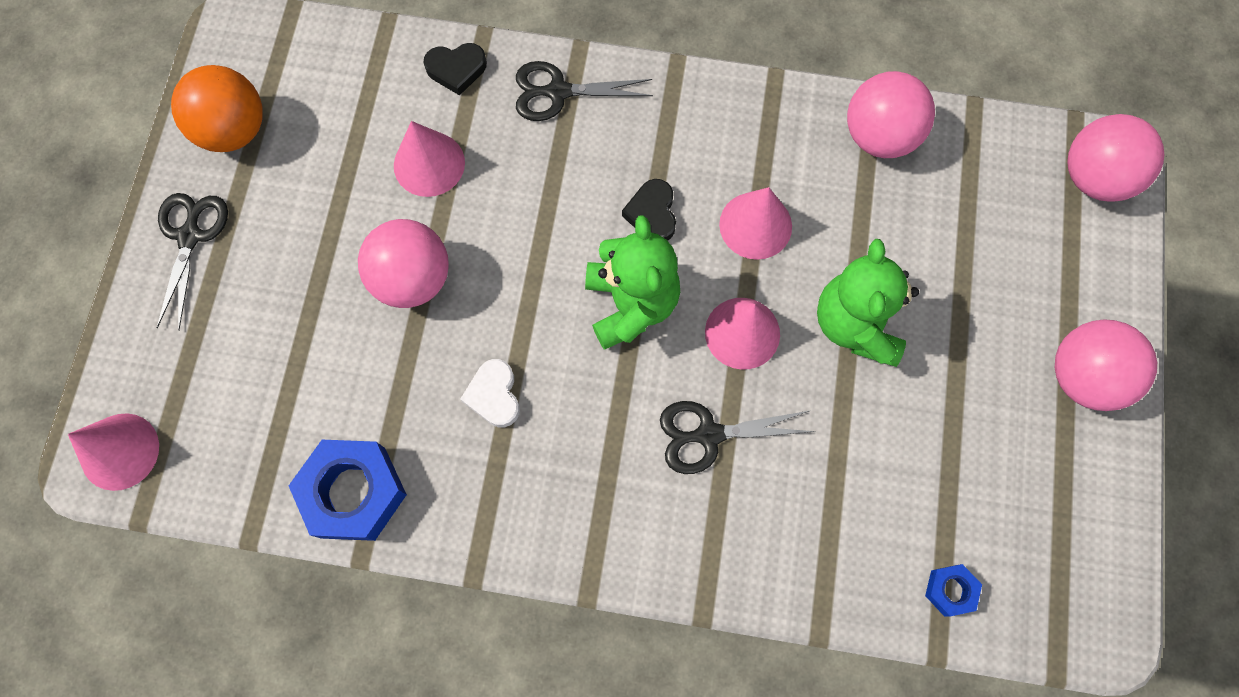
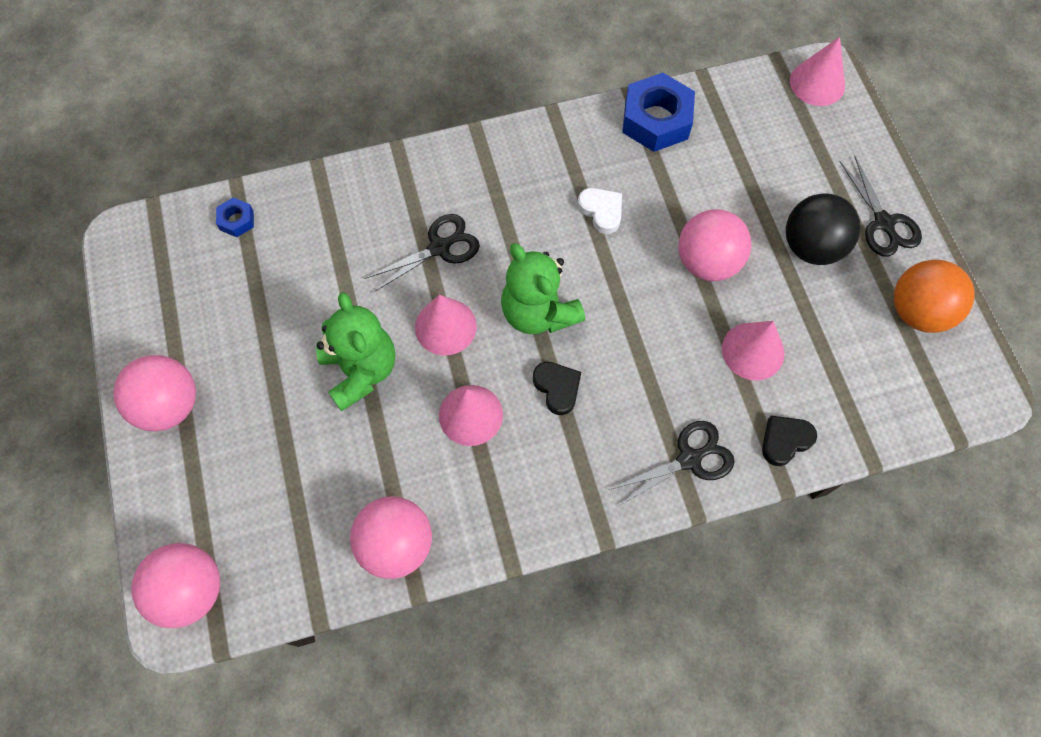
camera: 155 degrees right, 5 degrees down
none -> black ball [786,193,860,265]

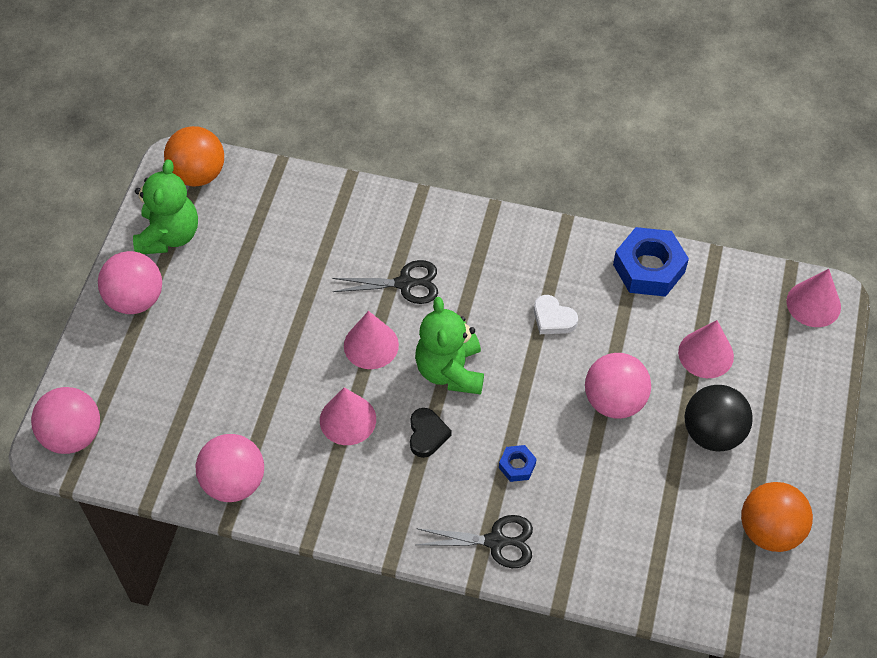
camera: 30 degrees right, 10 degrees down
blue nut [216,198,254,237] -> blue nut moved to [499,445,537,482]
green teddy bear [316,292,395,411] -> green teddy bear moved to [133,159,198,254]
white heart [578,188,622,234] -> white heart turned 135 degrees clockwise [534,295,578,334]
pink cone [722,321,784,381] -> pink cone moved to [678,320,734,378]
black heart [762,416,817,466] -> none
black scissors [840,156,922,257] -> none
none -> orange ball [164,126,224,186]

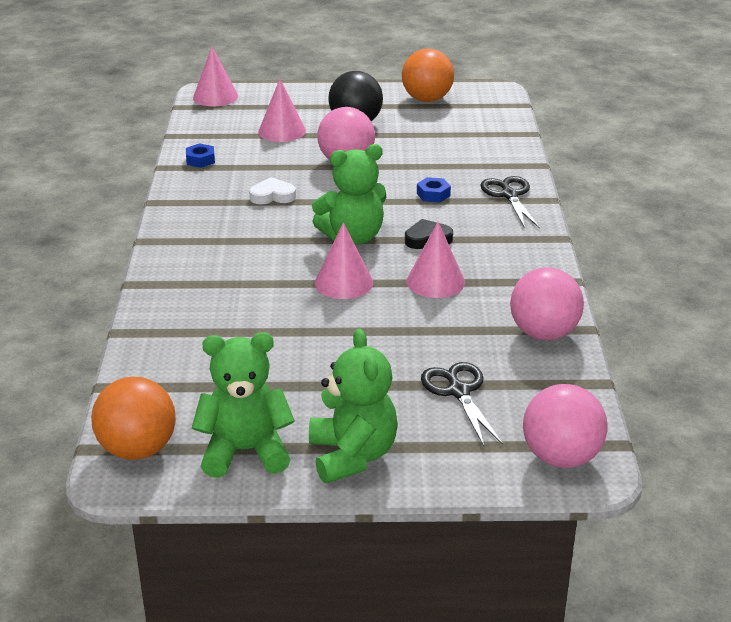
camera: 105 degrees left, 25 degrees down
pink ball [98,251,162,314] -> green teddy bear [309,329,398,483]
black scissors [332,260,438,304] -> black scissors moved to [421,362,503,446]
white heart [534,295,578,334] -> white heart turned 120 degrees counterclockwise [249,177,296,204]
blue nut [613,227,689,297] -> blue nut [186,143,215,168], size x0.48

